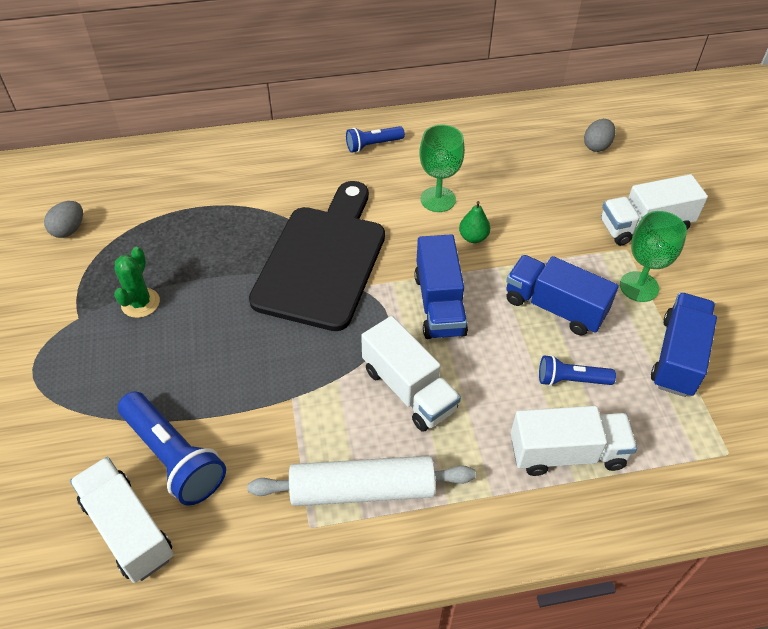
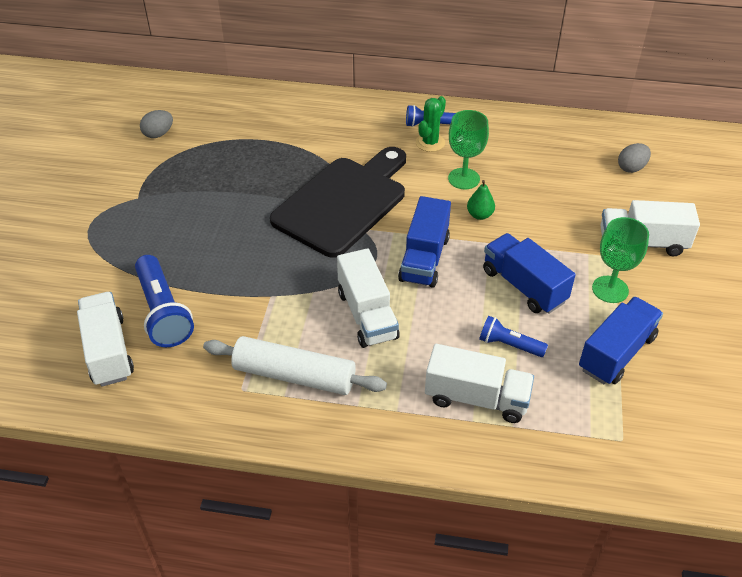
camera: 20 degrees right, 5 degrees down
green cactus [114,247,160,318] -> green cactus moved to [416,96,446,152]

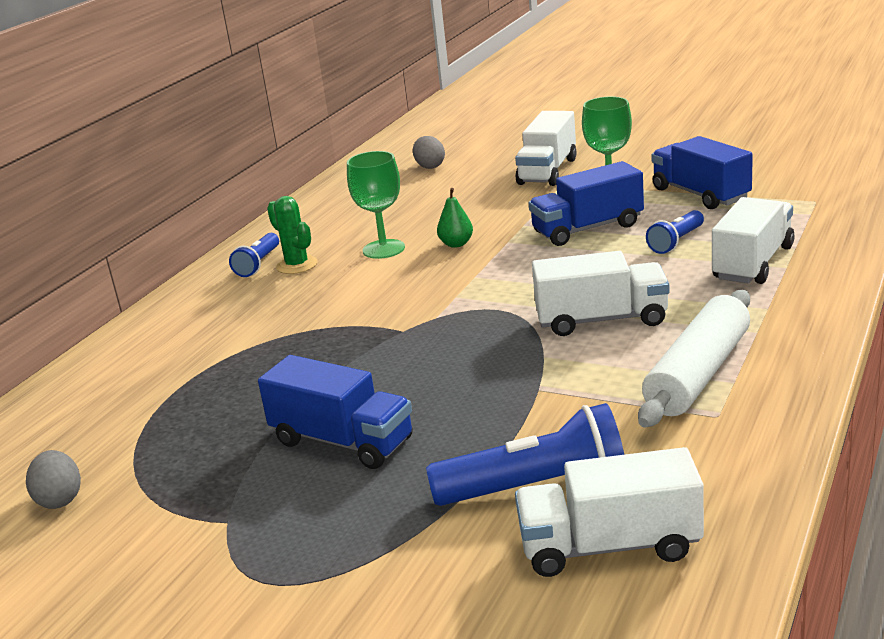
camera: 70 degrees left, 20 degrees down
black cutting board [270,147,406,258] -> none
blue truck [398,196,451,288] -> blue truck moved to [258,355,413,469]

